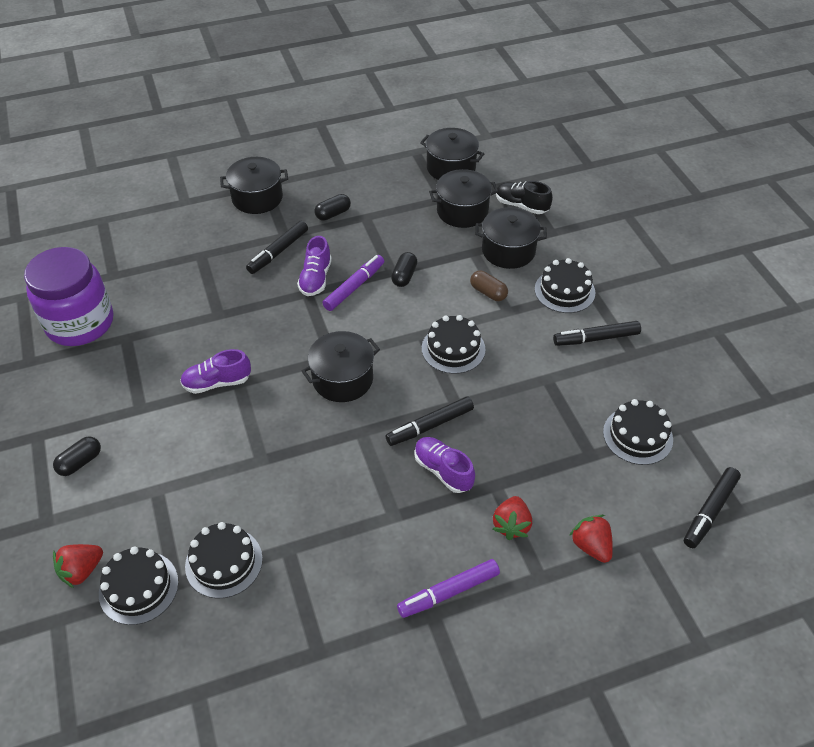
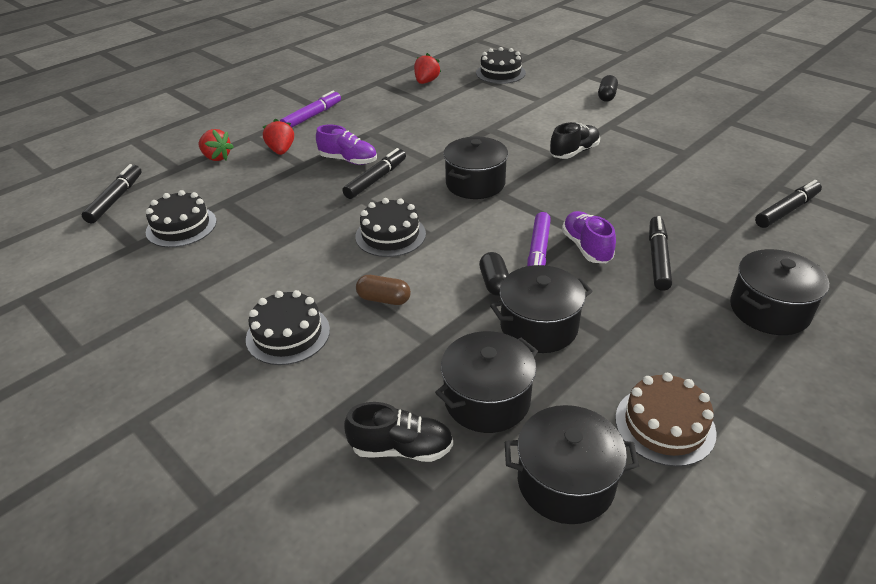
camera: 155 degrees right, 10 degrees down
purple jar [24,247,113,346] -> none
red strawberry [53,544,103,588] -> red strawberry moved to [414,53,441,84]
purple shoe [180,349,251,394] -> black shoe [550,122,600,159]
black cake [185,522,263,598] -> none
black capsule [314,194,351,221] -> none
black pot [475,207,547,269] -> black pot moved to [490,265,593,353]
black marker [553,321,641,346] -> black marker moved to [755,180,822,228]
none -> brown cake [615,373,717,467]

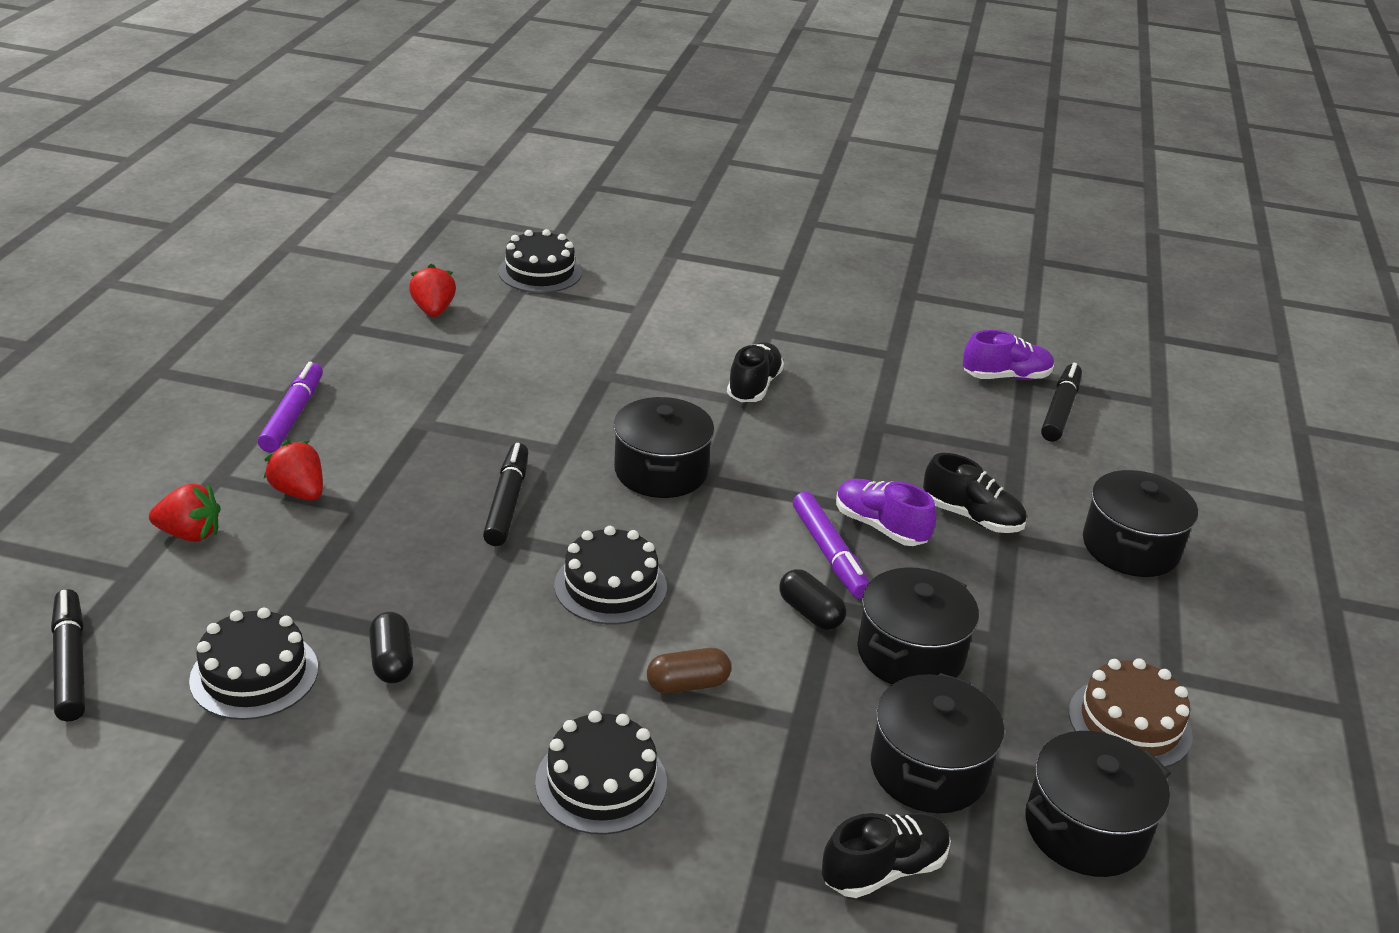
camera: 35 degrees left, 5 degrees down
purple shoe [316,125,377,165] -> purple shoe moved to [963,330,1054,380]
black capsule [598,75,618,102] -> black capsule moved to [369,612,413,683]
black marker [649,216,672,291] -> black shoe [923,453,1026,533]

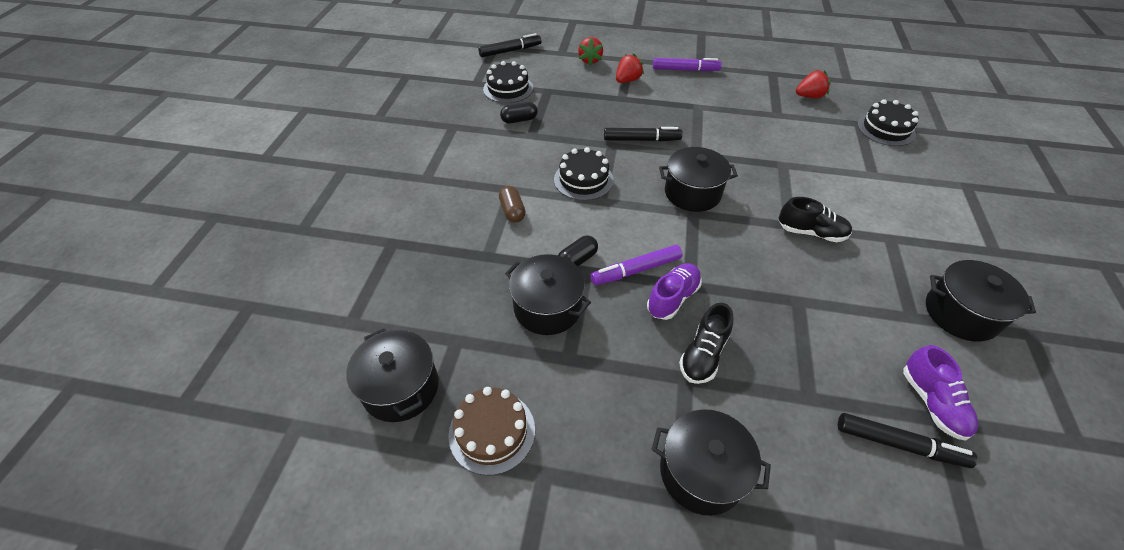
camera: 90 degrees right, 15 degrees up
black cake [535,711,667,835] -> none
black shoe [822,813,951,898] -> none
black pot [871,673,1005,813] -> black pot moved to [926,260,1036,342]

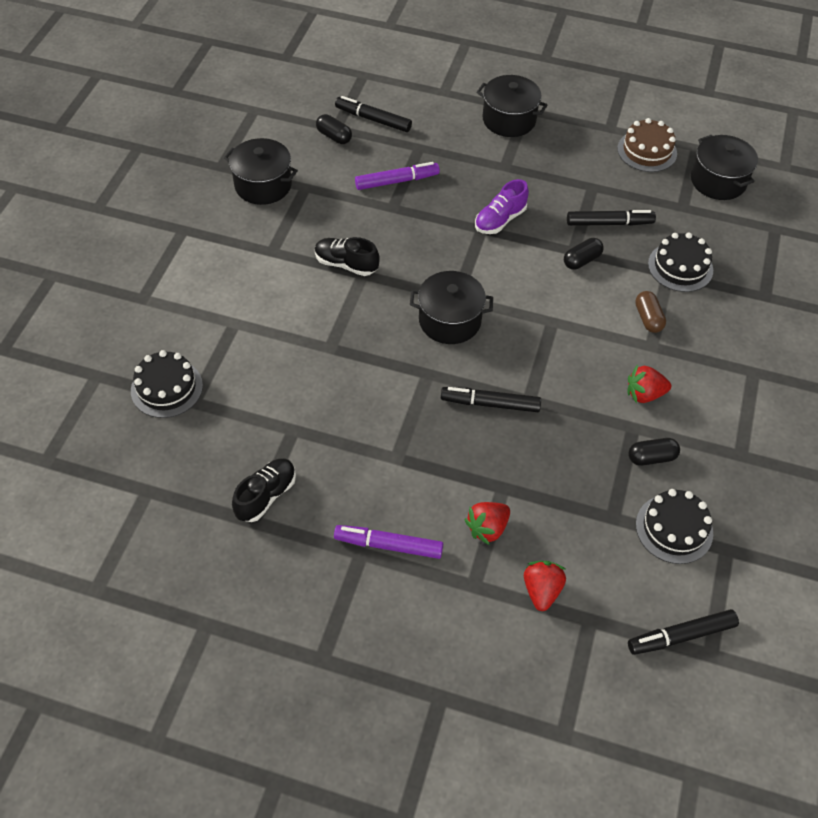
camera: 175 degrees left, 5 degrees up
black pot [505,254,591,335] -> black marker [567,210,656,226]
black cake [554,147,614,201] -> black cake moved to [648,232,713,292]
purple marker [591,245,682,285] -> purple marker moved to [355,162,440,190]
black shoe [679,303,733,384] -> black shoe moved to [232,458,296,522]
red strawberry [796,70,831,98] -> red strawberry moved to [627,364,671,403]
purple shoe [903,345,978,441] -> black capsule [316,114,352,144]

